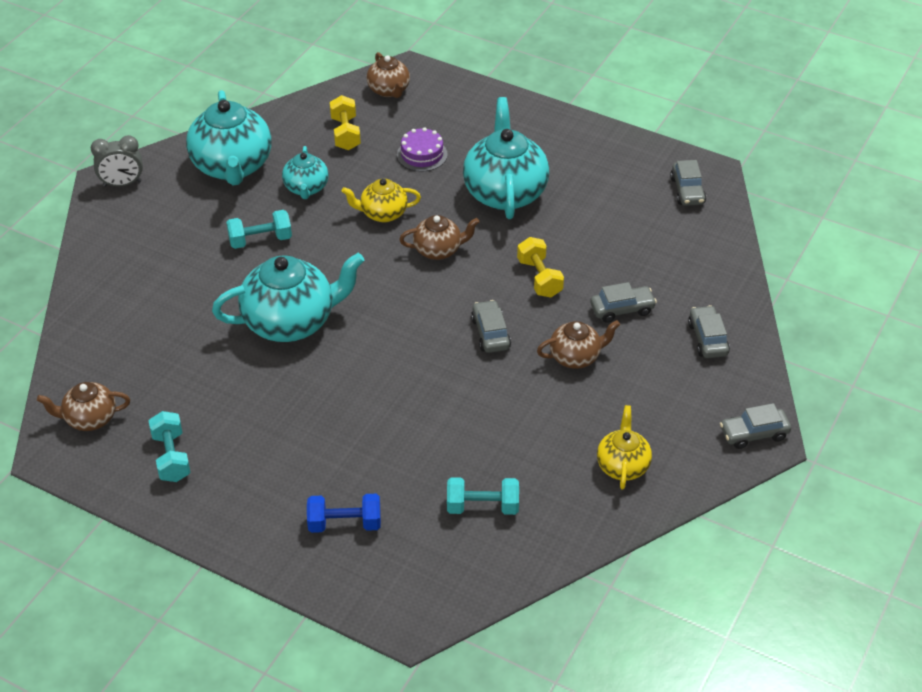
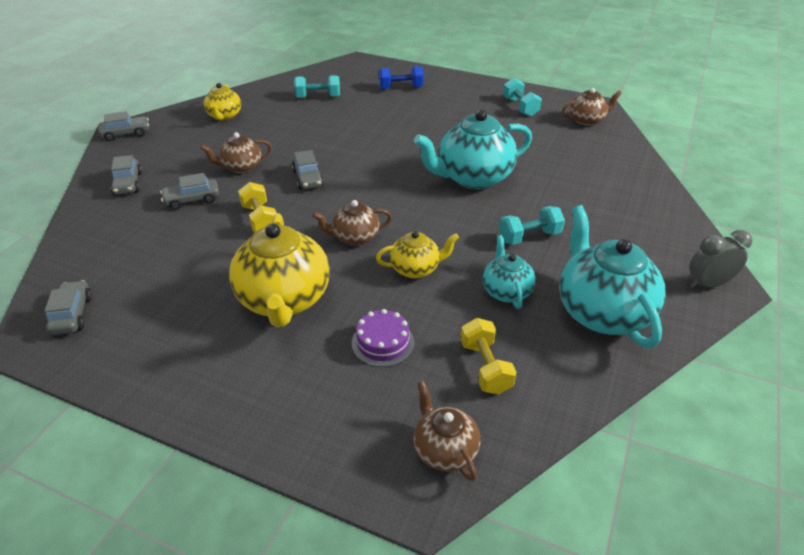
camera: 175 degrees right, 5 degrees down
turquoise teapot [463,97,549,219] -> yellow teapot [229,213,330,327]

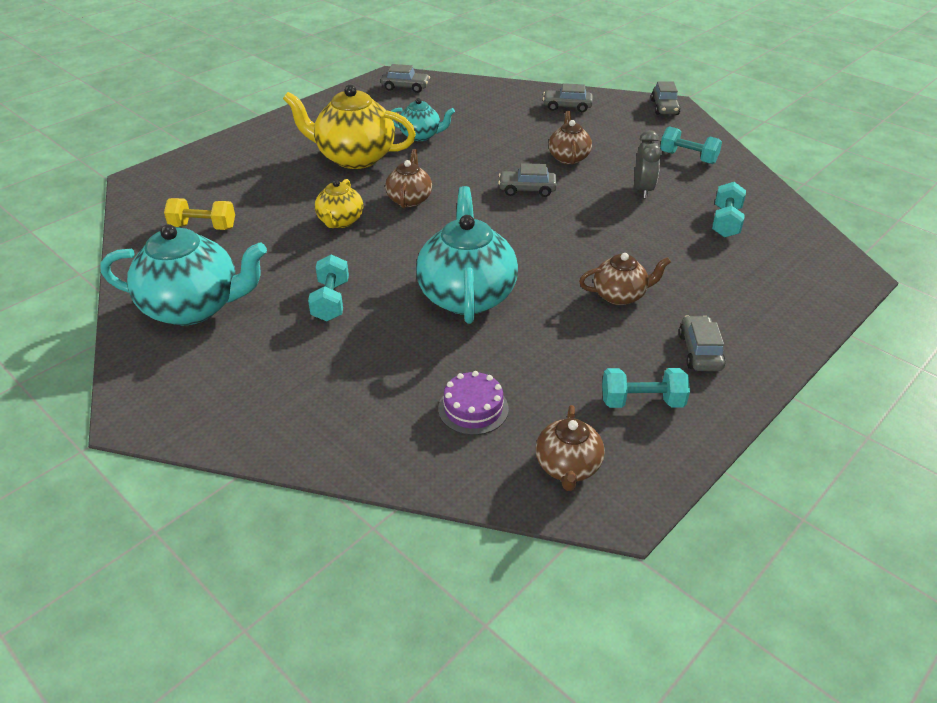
camera: 110 degrees right, 0 degrees up
grey car [160,173,219,210] -> grey car moved to [679,315,726,371]
yellow teapot [204,83,241,121] -> turquoise dumbbell [660,126,722,164]
yellow dumbbell [238,182,277,232] -> none
purple cake [352,309,414,367] -> purple cake moved to [438,371,509,435]
blue dumbbell [379,66,424,89] -> none
brown teapot [414,381,480,481] -> brown teapot moved to [579,253,671,305]
turquoise teapot [483,235,536,309] -> turquoise teapot moved to [391,98,455,141]
grey clock [689,230,753,289] -> grey clock moved to [635,130,662,198]

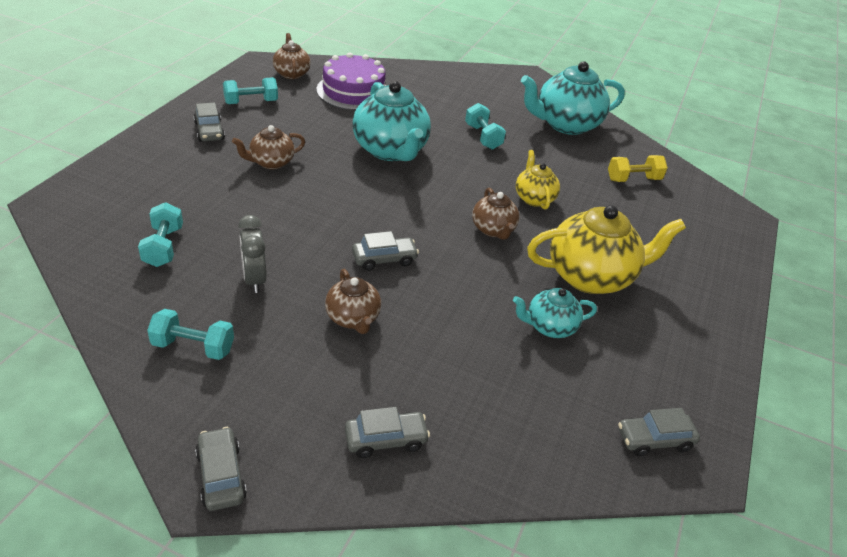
camera: 155 degrees right, 0 degrees up
purple cake [438,371,509,435] -> purple cake [317,52,387,110], size x1.74

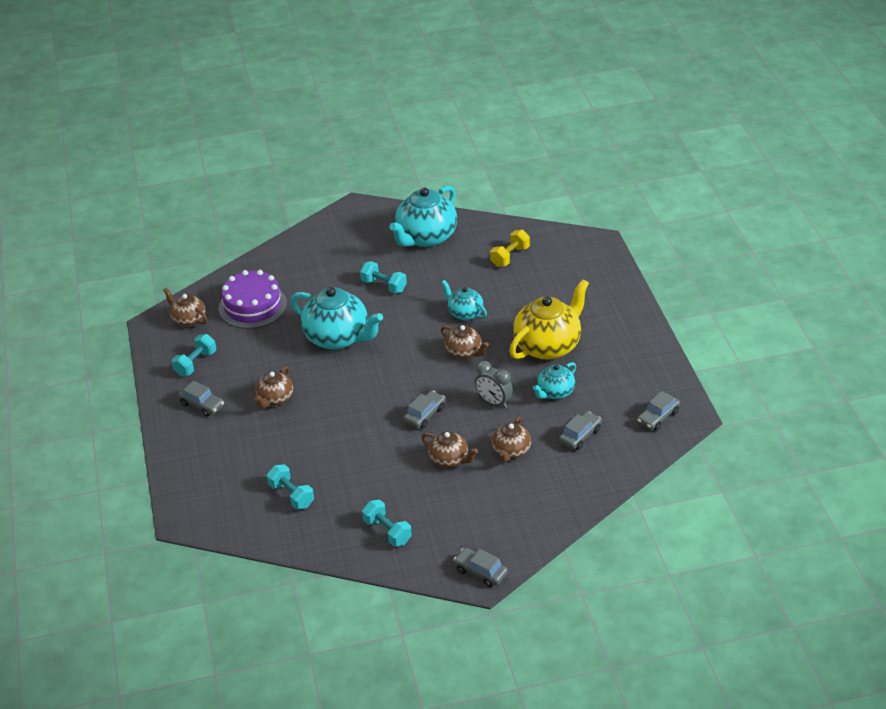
camera: 30 degrees left, 0 degrees up
turquoise dumbbell [147,309,234,360] -> turquoise dumbbell turned 75 degrees clockwise [362,500,412,547]
grey clock [238,215,267,293] -> grey clock moved to [475,361,513,408]
grey car [345,407,430,458] -> grey car moved to [559,411,601,450]
yellow teapot [516,150,560,210] -> turquoise teapot [441,280,487,320]
none -> brown teapot [492,416,531,463]

